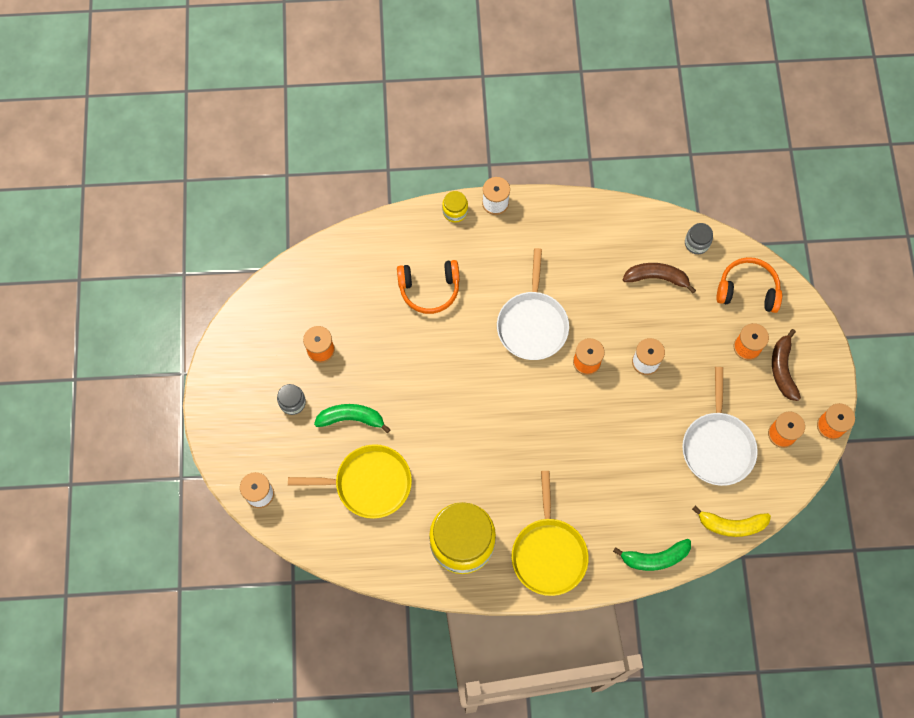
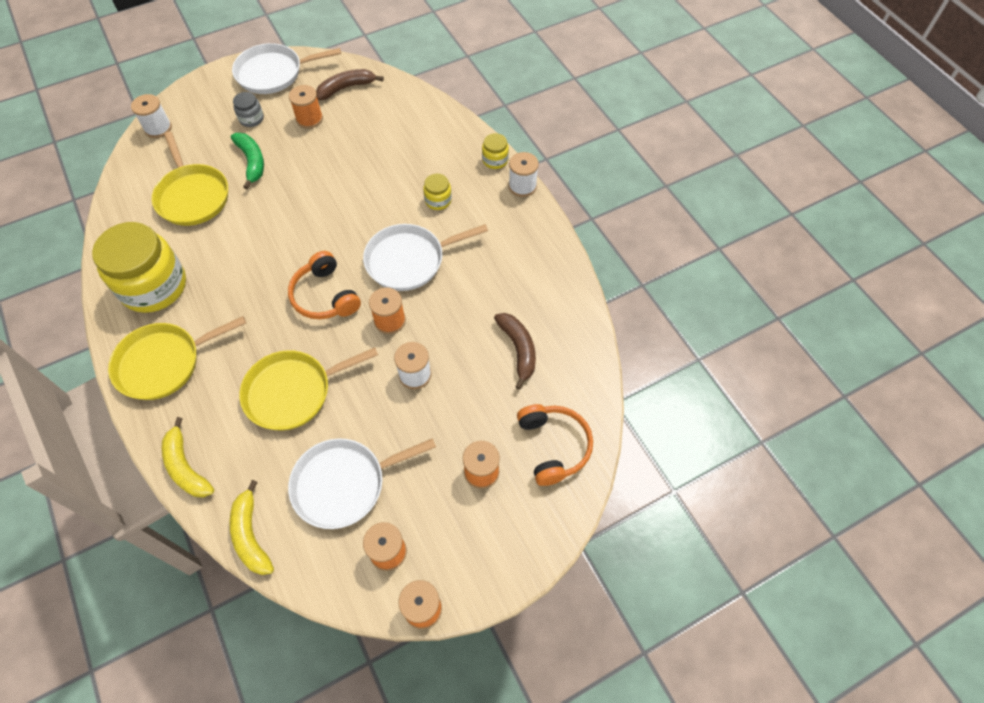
camera: 65 degrees right, 10 degrees down
orange headphones [397,260,460,314] -> orange headphones moved to [288,251,361,319]
green banana [613,539,691,571] -> yellow banana [162,417,214,498]
grey jar [685,223,713,254] -> none
brown banana [772,329,801,401] -> brown banana moved to [316,69,384,100]
none -> white pan [232,43,341,94]
none -> yellow pan [239,347,378,430]
none -> yellow jar [423,174,452,210]

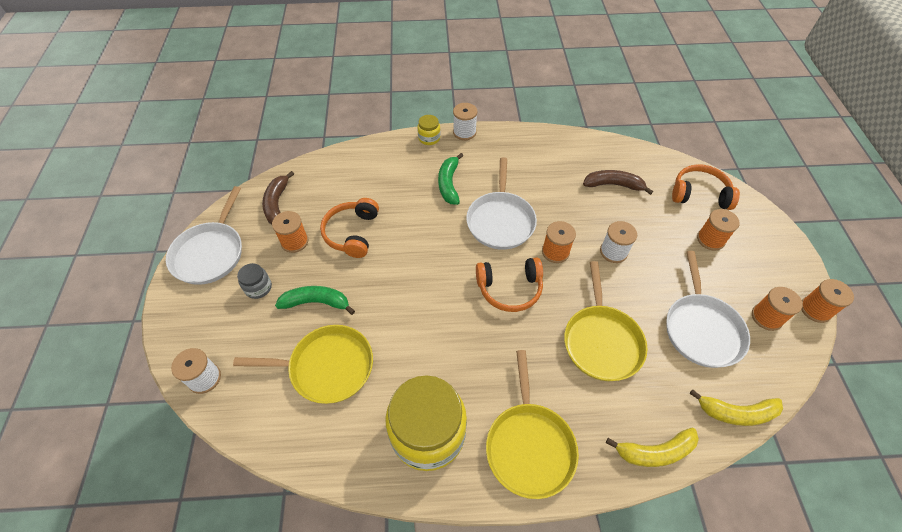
camera: 65 degrees left, 5 degrees down
yellow jar [423,174,452,210] -> green banana [438,153,463,205]
none -> orange headphones [320,198,379,258]

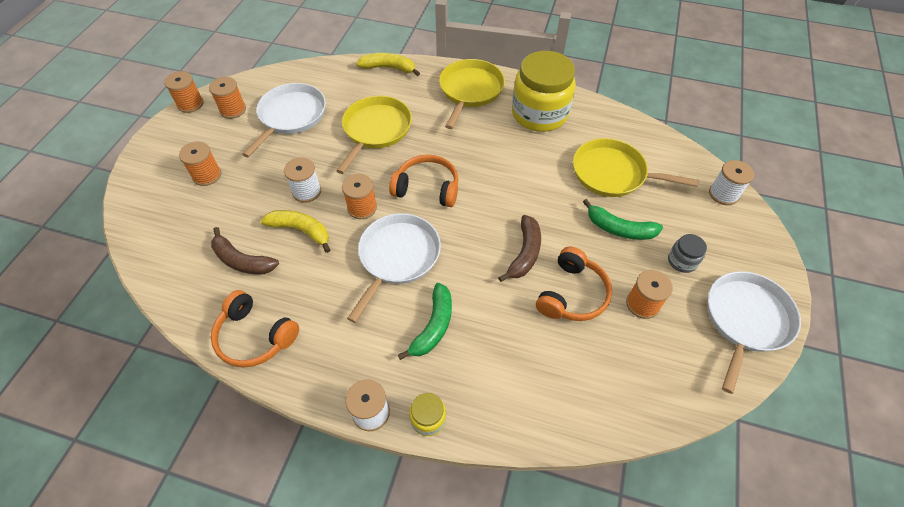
camera: 160 degrees left, 0 degrees up
brown banana [262,171,294,225] -> brown banana moved to [498,215,541,282]
orange headphones [672,164,740,210] -> orange headphones moved to [211,290,299,368]
yellow banana [689,390,783,426] -> yellow banana moved to [260,210,330,253]

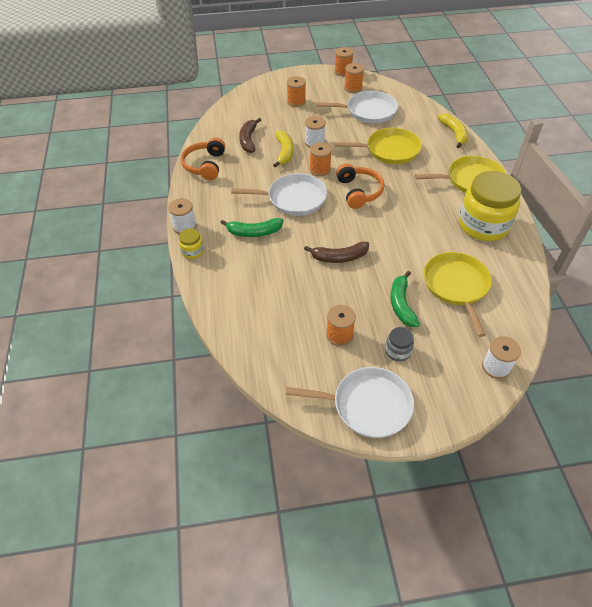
camera: 65 degrees right, 5 degrees down
orange headphones [536,247,612,321] -> none

